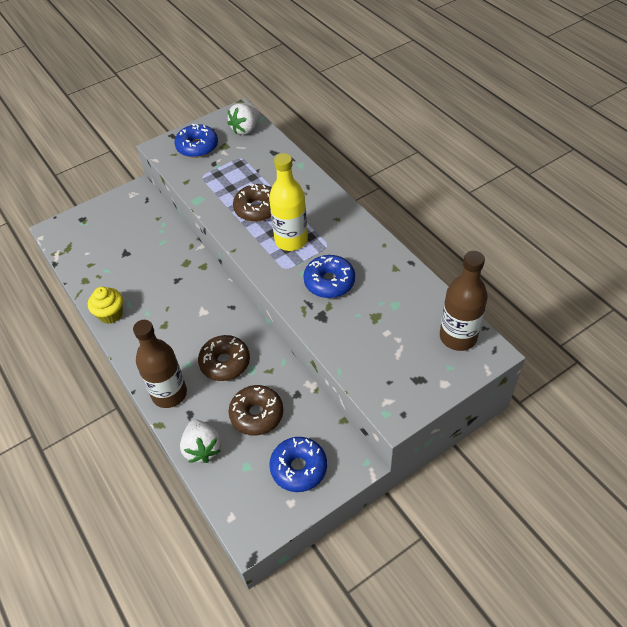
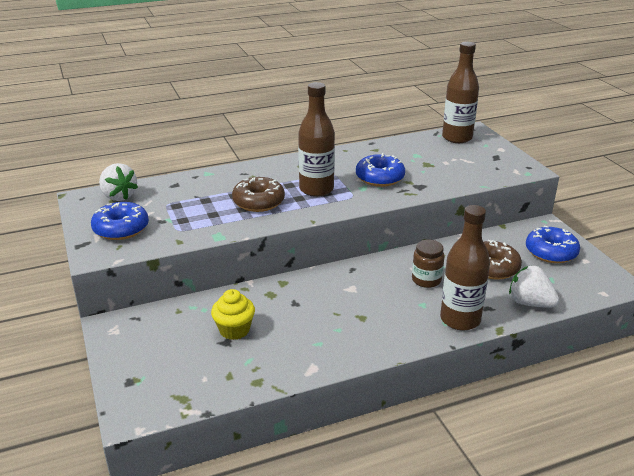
camera: 80 degrees left, 20 degrees down
yellow cupcake [88,287,123,324] -> yellow cupcake moved to [211,289,255,340]
white strawberry [180,419,221,463] -> white strawberry turned 135 degrees counterclockwise [509,266,559,308]
brown donut [198,335,250,381] -> brown jar [412,240,445,288]
yellow bottle [269,153,308,251] -> brown bottle [298,82,335,197]

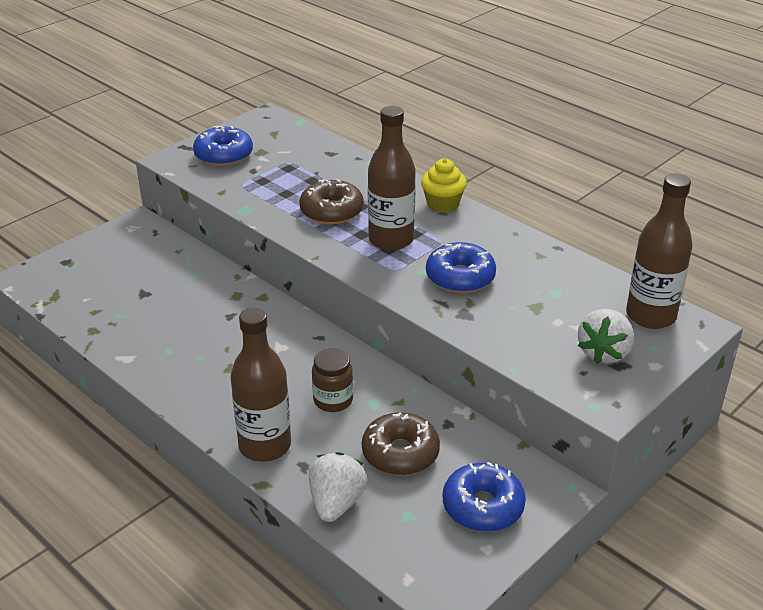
camera: 65 degrees right, 5 degrees up
white strawberry [99,163,138,201] -> white strawberry moved to [578,309,634,364]
yellow cupcake [211,289,255,340] -> yellow cupcake moved to [421,159,467,213]

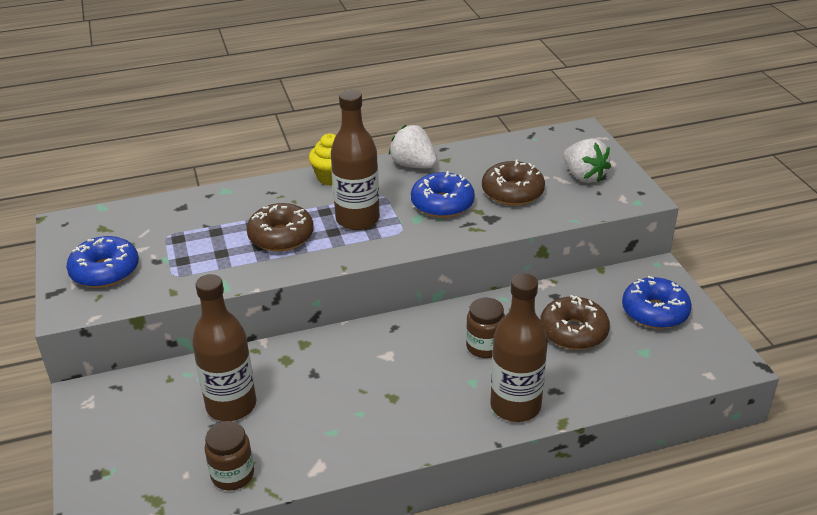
camera: 60 degrees left, 0 degrees up
white strawberry [309,452,367,522] -> white strawberry moved to [389,125,437,168]
brown bottle [626,174,693,329] -> brown bottle moved to [192,274,256,421]
none -> brown jar [205,421,254,490]
none -> brown donut [482,160,545,206]

